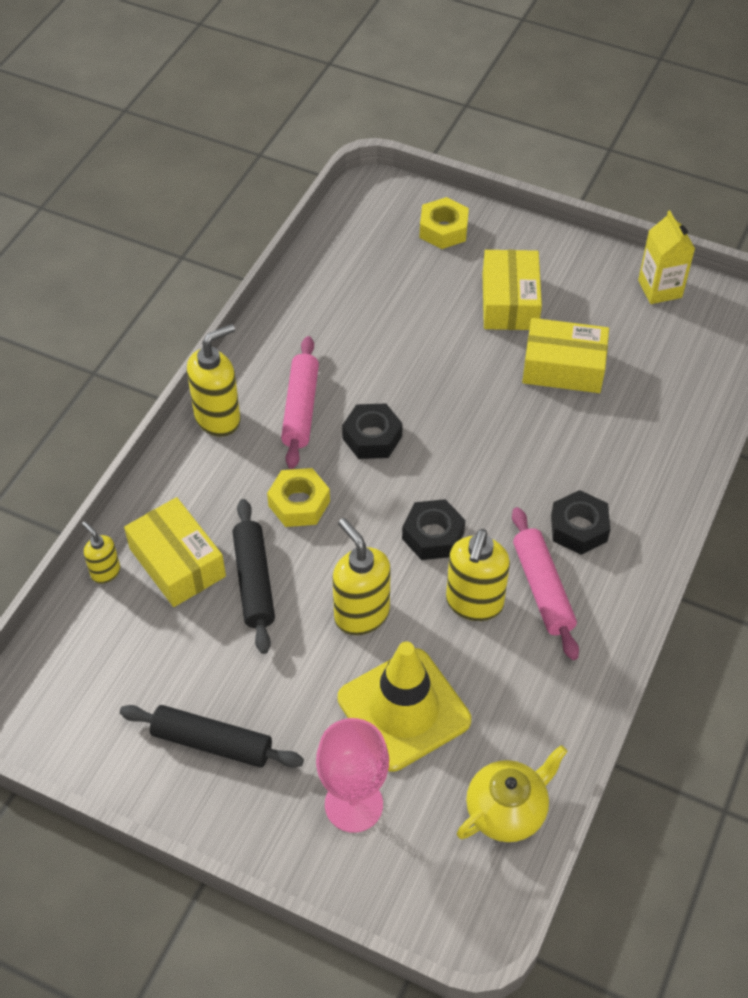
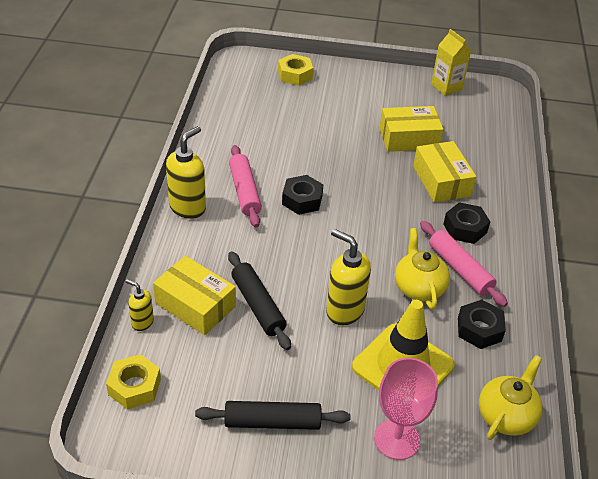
camera: 20 degrees left, 10 degrees down
yellow nut [267,468,330,527] -> yellow nut moved to [106,354,161,410]
black nut [402,499,465,560] -> black nut moved to [458,300,506,349]
yellow soap dispenser [446,529,510,621] -> yellow teapot [395,228,450,309]
yellow box [482,250,542,330] -> yellow box moved to [413,141,476,203]

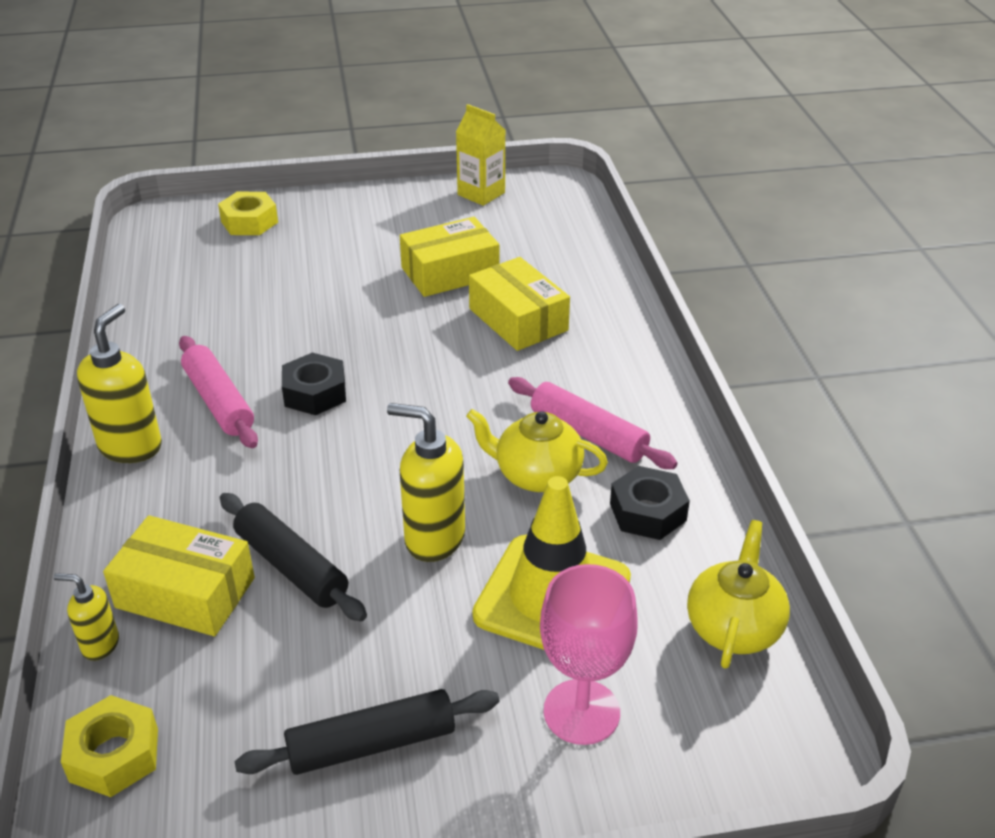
camera: 15 degrees left, 5 degrees down
yellow teapot [395,228,450,309] -> yellow teapot turned 45 degrees counterclockwise [466,409,608,492]
black nut [443,202,490,244] -> none

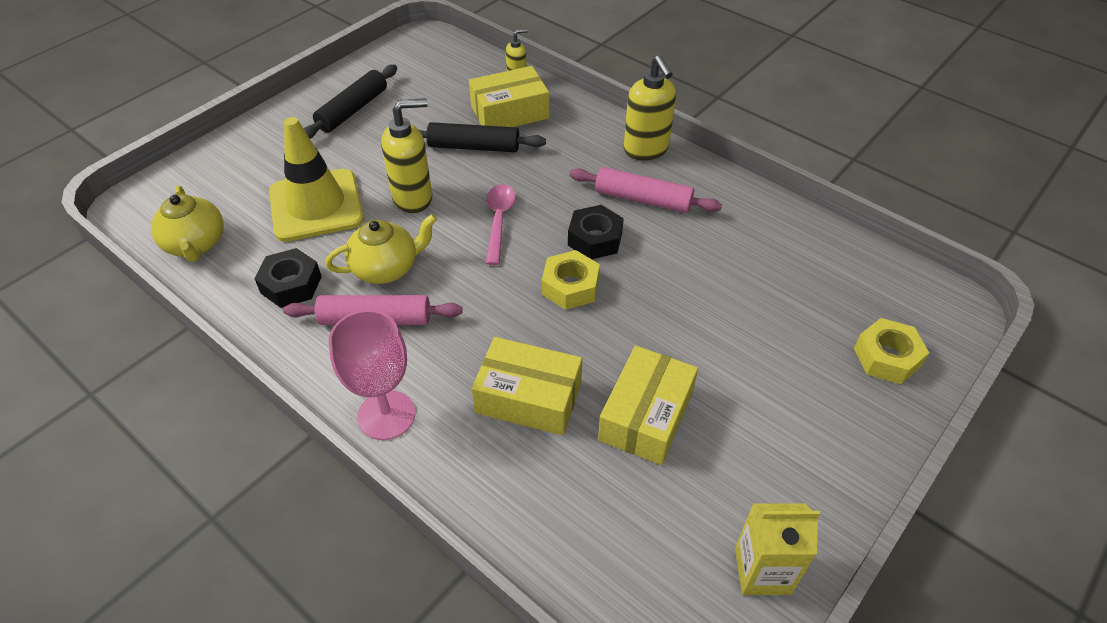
camera: 140 degrees right, 10 degrees up
yellow nut [61,695,158,797] -> yellow nut moved to [542,250,600,310]
pink goblet [540,564,638,745] -> pink goblet moved to [329,310,415,440]
none -> pink spoon [486,184,516,265]

